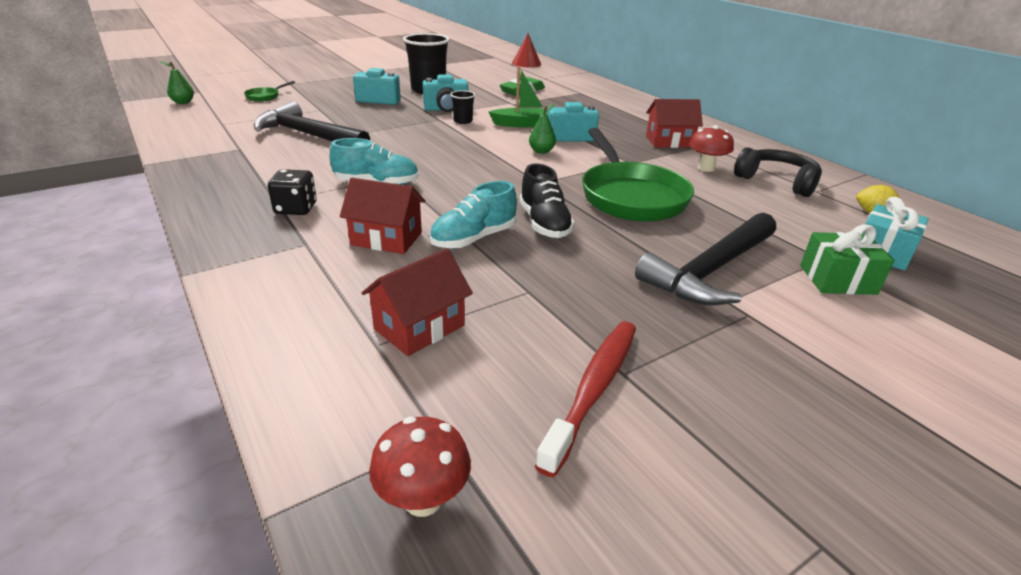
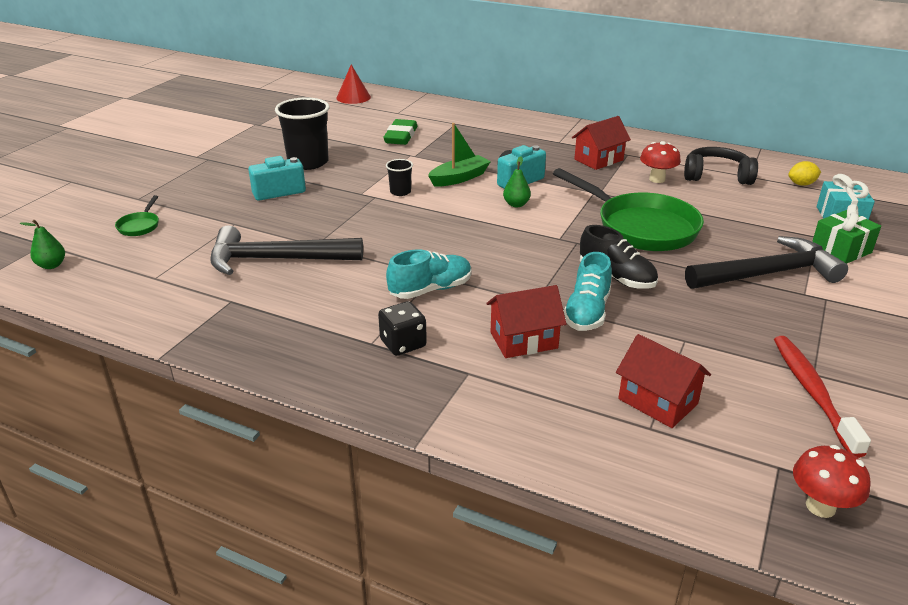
camera: 30 degrees left, 0 degrees up
red house [362,248,473,356] -> red house turned 60 degrees counterclockwise [616,334,711,428]
turquoise camera [423,74,468,112] -> none
black hammer [635,212,776,305] -> black hammer turned 120 degrees counterclockwise [685,236,848,289]

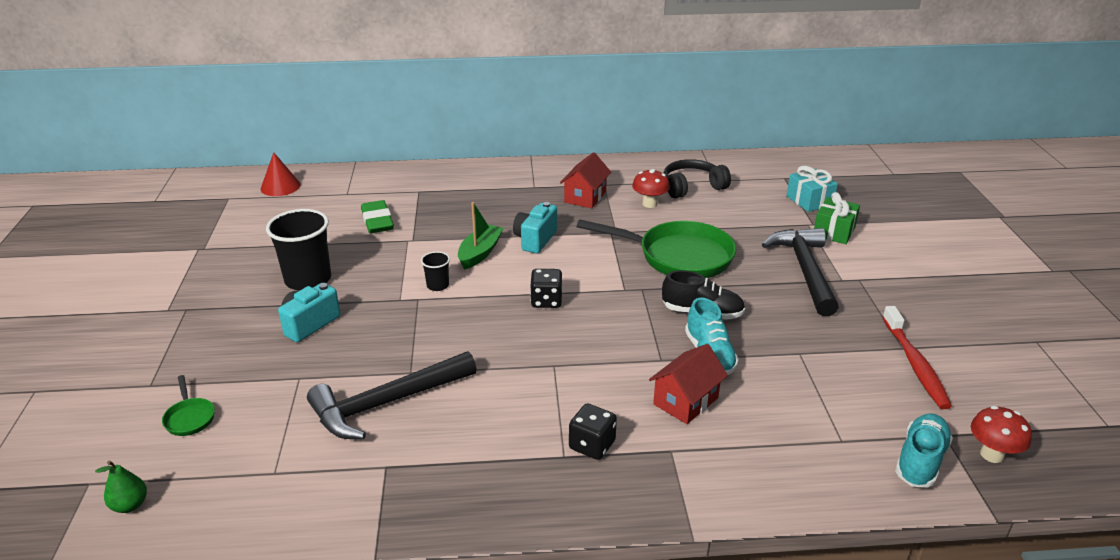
camera: 30 degrees left, 0 degrees up
turquoise shoe [386,249,472,299] -> turquoise shoe moved to [895,413,953,487]
green pear [503,157,531,207] -> none
red house [616,334,711,428] -> none
black hammer [685,236,848,289] -> black hammer turned 45 degrees counterclockwise [762,228,839,316]
red toothbrush [774,336,871,458] -> red toothbrush turned 150 degrees counterclockwise [882,306,952,409]
yellow lemon [788,161,821,186] -> none
none -> black dice [530,269,562,308]

